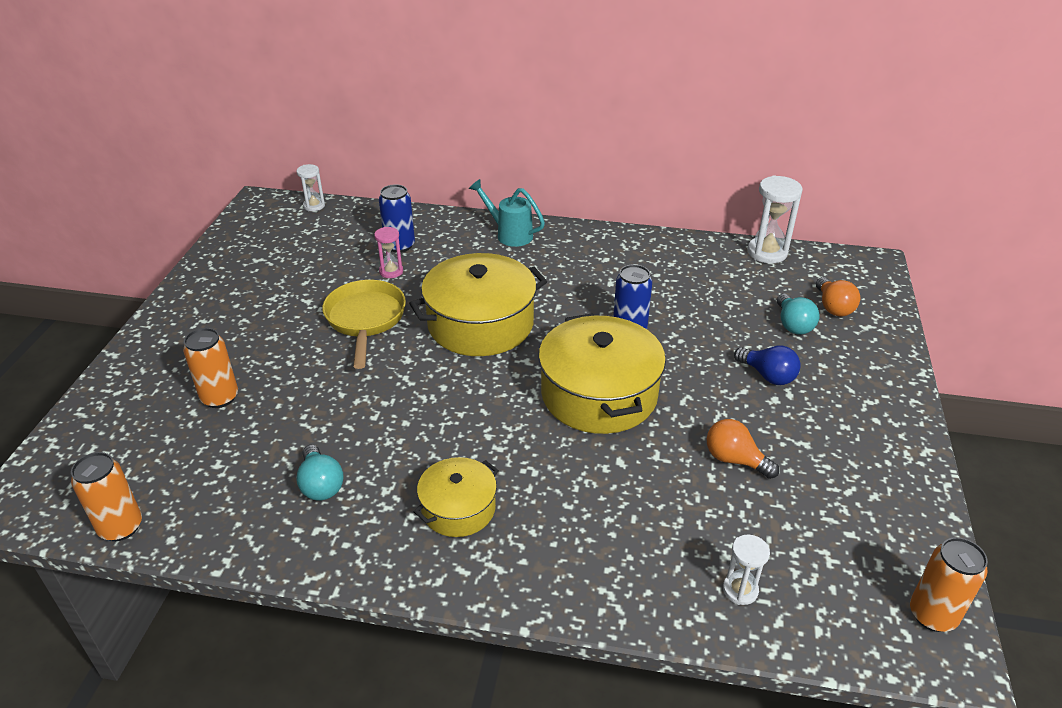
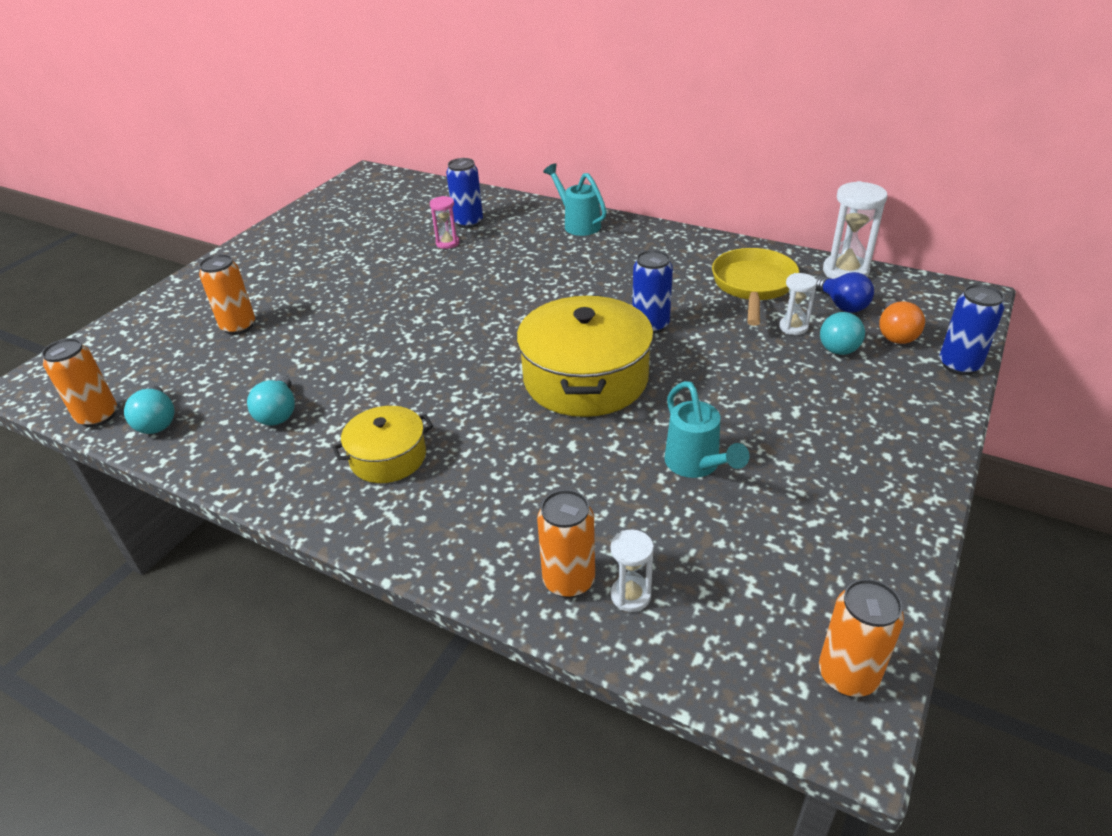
camera: 20 degrees right, 0 degrees up
white hourglass [297,164,325,211] -> white hourglass moved to [779,273,817,335]
yellow pan [322,280,406,369] -> yellow pan moved to [712,248,799,326]
yellow pot [409,253,547,356] -> none
orange light bulb [707,419,779,479] -> turquoise watering can [664,381,750,478]
blue light bulb [734,346,801,385] -> blue light bulb moved to [815,272,874,313]
none -> turquoise light bulb [124,385,174,434]
none -> orange can [537,490,595,598]
none -> blue can [940,284,1005,375]

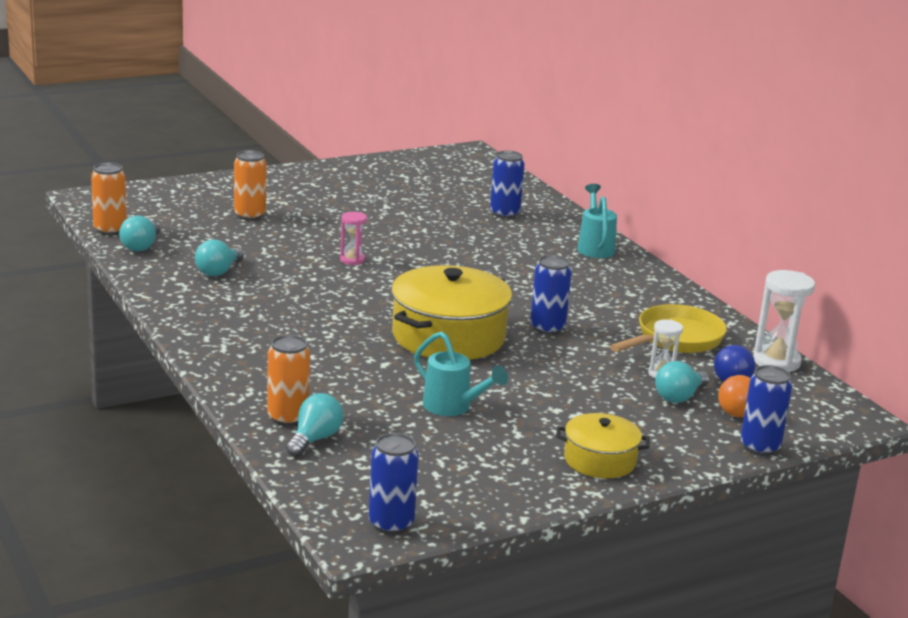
camera: 30 degrees right, 15 degrees down
yellow pot [332,406,433,483] -> yellow pot moved to [556,413,650,478]
pink hourglass [430,196,459,249] -> pink hourglass moved to [340,212,367,265]
white hourglass [611,530,654,612] -> turquoise light bulb [286,393,344,457]
turquoise watering can [664,381,750,478] -> turquoise watering can turned 60 degrees counterclockwise [414,332,508,416]
orange can [819,579,904,697] -> blue can [369,433,419,534]

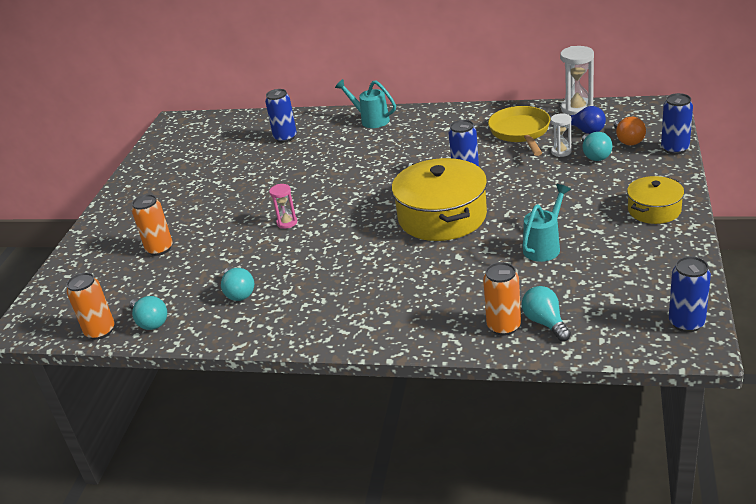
camera: 45 degrees left, 10 degrees up
turquoise watering can [414,332,508,416] -> turquoise watering can turned 45 degrees counterclockwise [522,184,571,262]

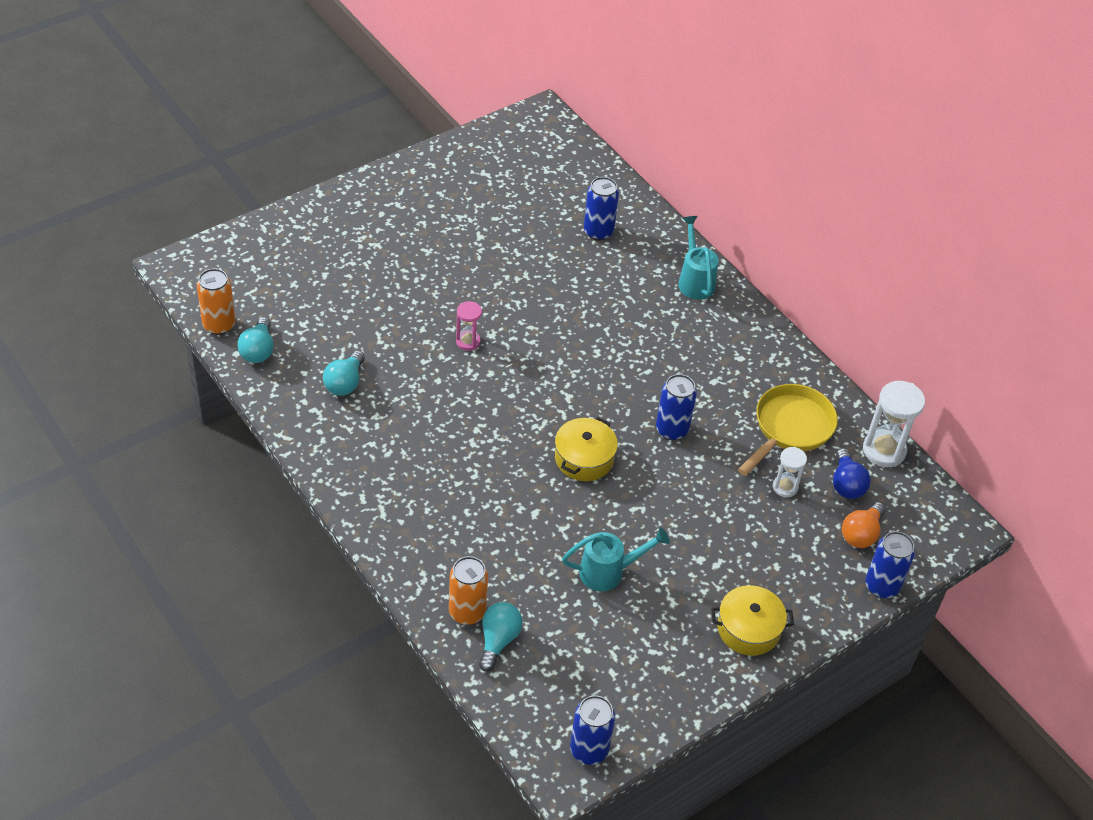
camera: 35 degrees right, 15 degrees up
orange can [132,194,173,256] -> none
yellow pot [392,158,487,241] -> yellow pot [555,417,618,481], size x0.56
turquoise light bulb [582,132,612,161] -> none

